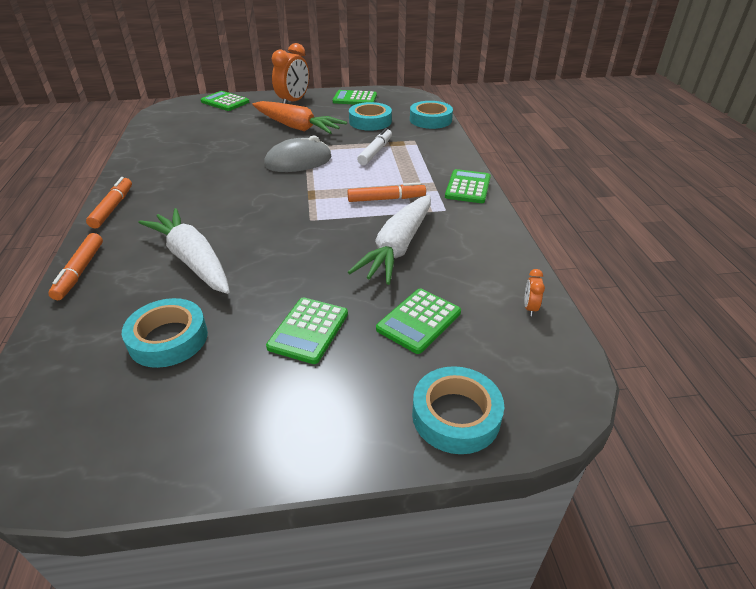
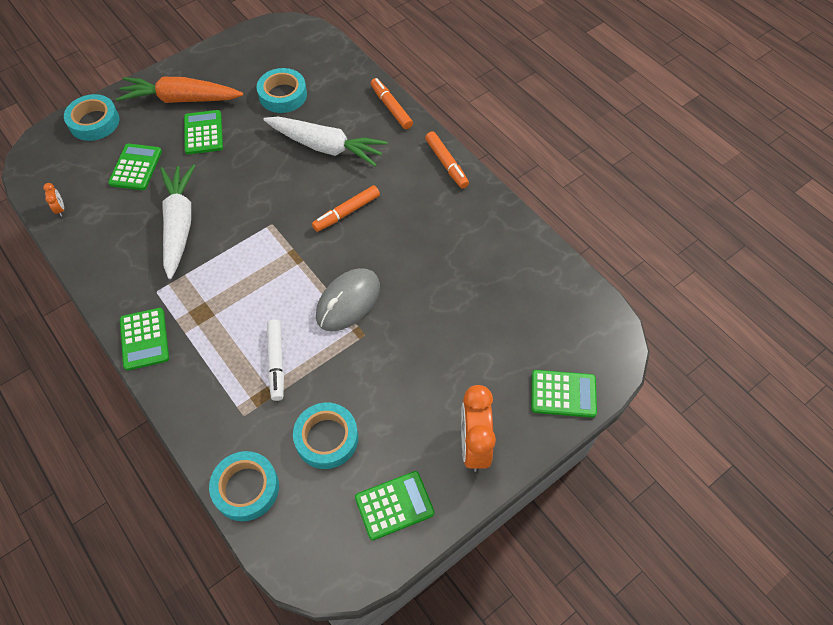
camera: 150 degrees right, 20 degrees up
orange carrot [252,101,347,134] -> orange carrot moved to [116,77,243,103]
orange marker [347,182,426,202] -> orange marker moved to [312,185,380,232]

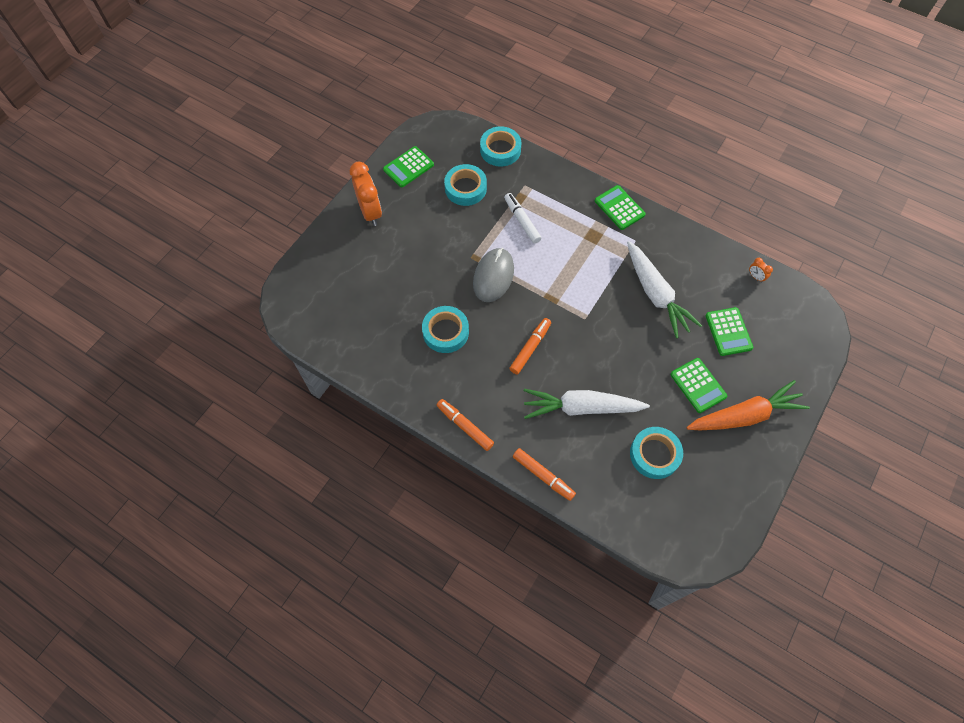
camera: 160 degrees right, 5 degrees up
turquoise tape [64,94,119,141] -> turquoise tape moved to [422,306,469,353]
green calculator [531,370,597,418] -> none

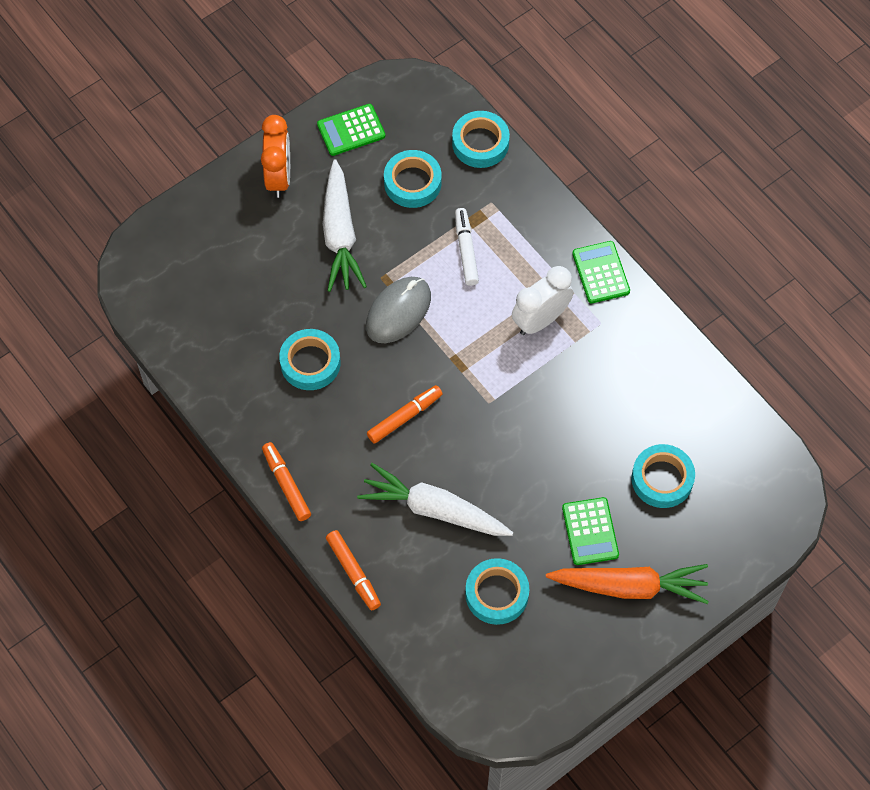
camera: 20 degrees right, 0 degrees up
white carrot [627,241,702,338] -> white carrot moved to [323,159,367,292]
green calculator [705,307,753,356] -> turquoise tape [632,444,695,508]
orange clock [749,258,773,283] -> none
none -> white clock [512,266,573,335]

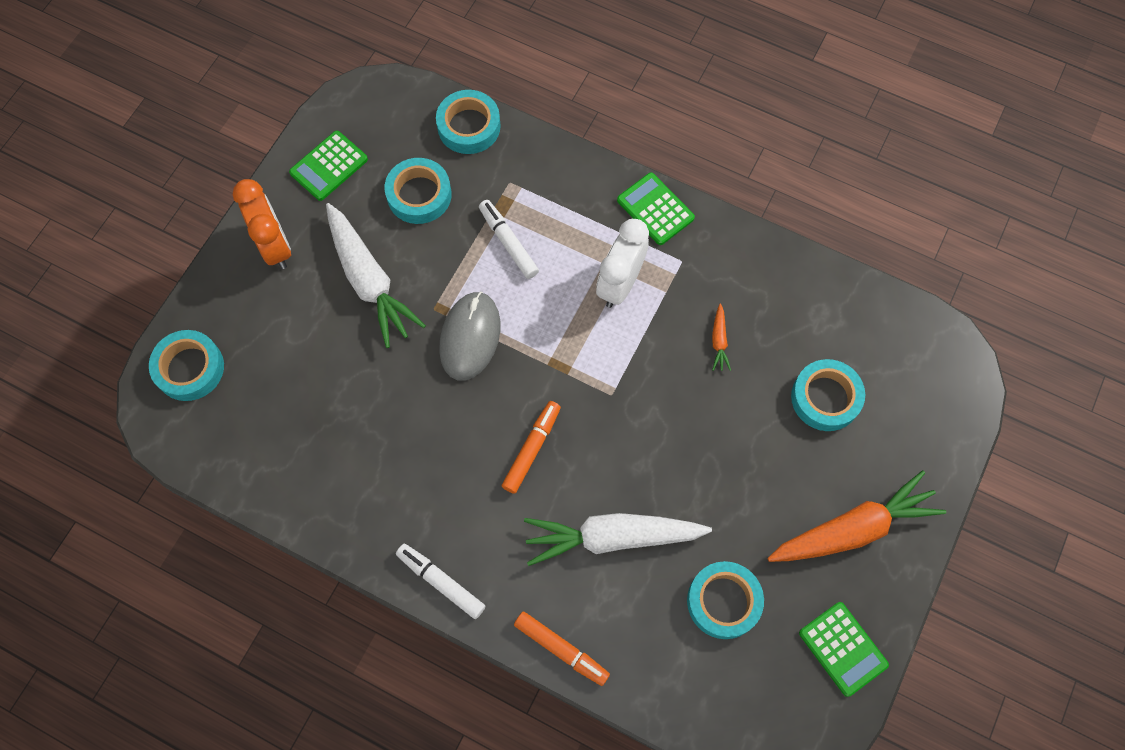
camera: 25 degrees left, 5 degrees up
orange marker [262,442,311,521] -> white marker [396,544,485,619]
turquoise tape [279,329,340,390] -> turquoise tape moved to [149,330,224,401]
green calculator [562,497,619,565] -> green calculator moved to [799,602,889,697]
none -> orange carrot [712,304,731,371]

